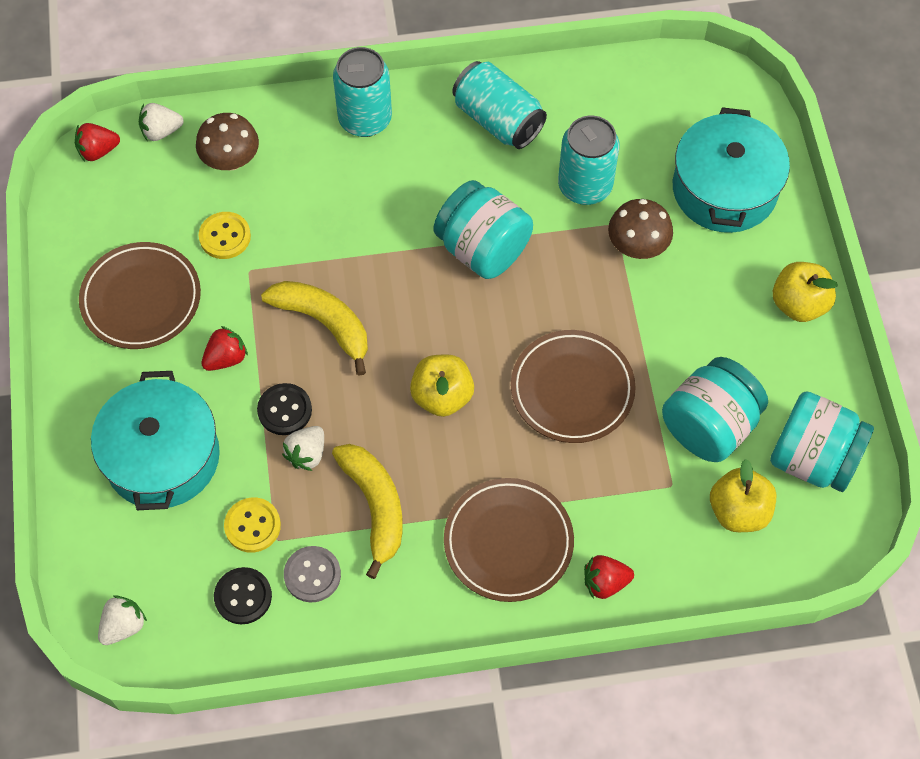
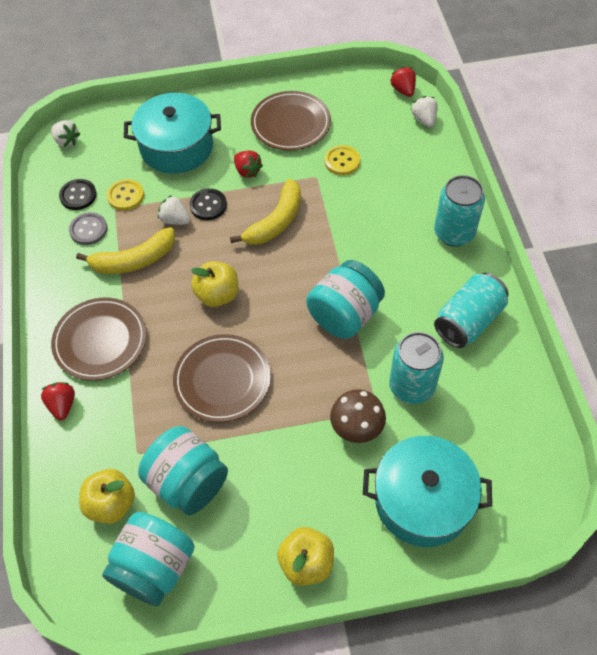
camera: 90 degrees right, 5 degrees down
brown mushroom [196,113,259,171] -> none

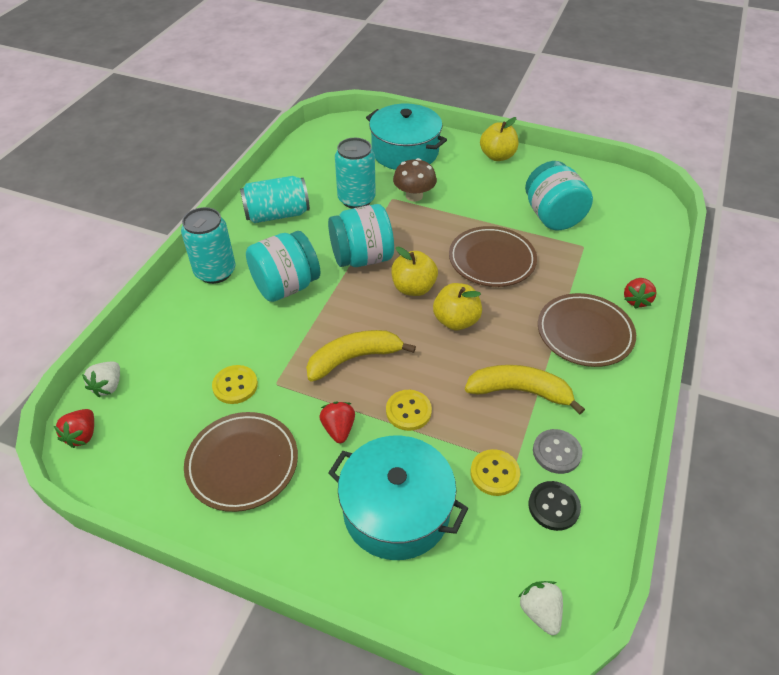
camera: 150 degrees left, 10 degrees down
yellow apple [79,469,135,524] -> yellow apple moved to [391,246,438,296]
turquoise jar [102,512,195,606] -> turquoise jar moved to [246,231,320,302]
white strawberry [158,195,191,225] -> none
black button [189,188,227,220] -> yellow button [386,390,432,431]

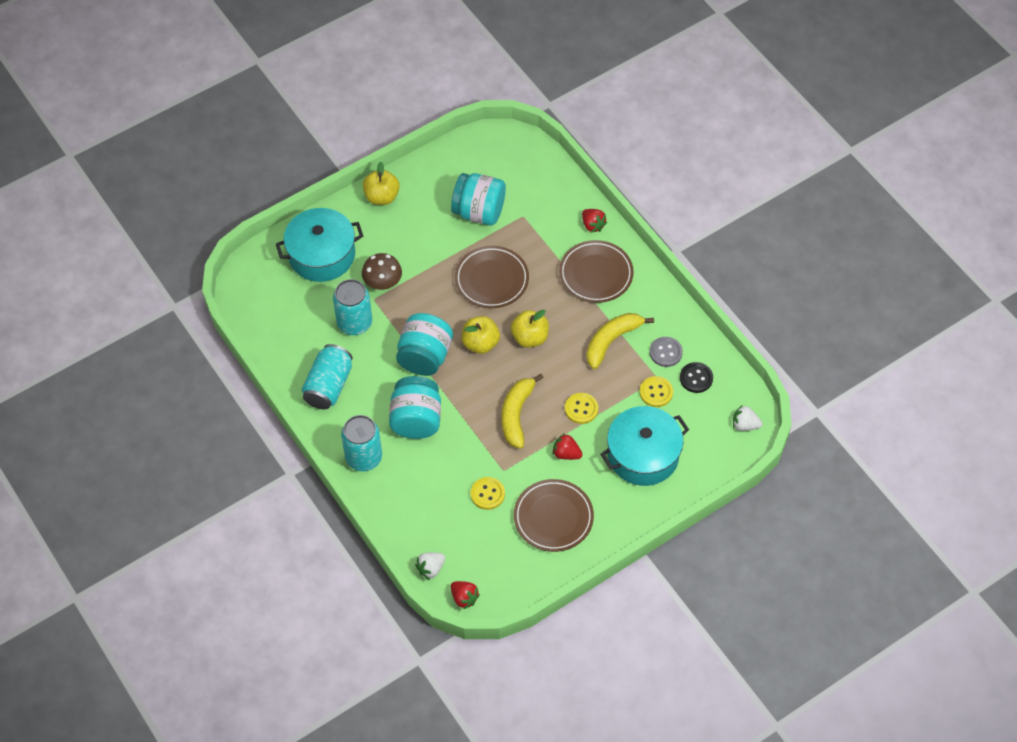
camera: 55 degrees left, 10 degrees up
white strawberry [82,362,120,397] -> white strawberry turned 90 degrees clockwise [415,552,445,580]

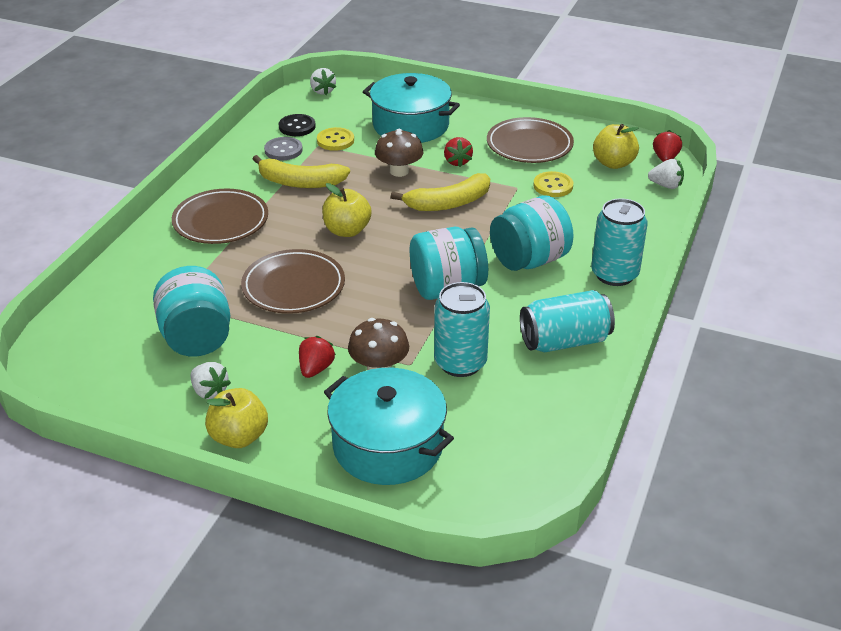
camera: 125 degrees left, 20 degrees down
yellow apple [462,316,500,354] -> yellow apple moved to [593,124,639,169]
yellow button [565,393,598,424] -> brown mushroom [375,129,424,177]
red strawberry [582,209,607,233] -> red strawberry moved to [299,336,336,378]
none -> white strawberry [190,362,231,399]

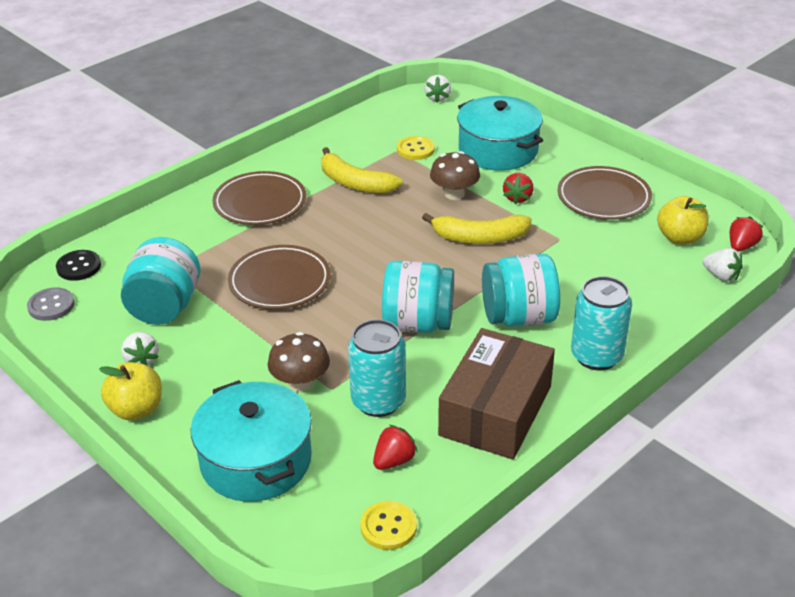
camera: 25 degrees right, 0 degrees up
grey button [264,137,303,160] -> grey button moved to [27,287,74,321]
black button [279,114,316,136] -> black button moved to [56,250,101,281]
red strawberry [299,336,336,378] -> red strawberry moved to [373,425,418,470]
yellow apple [322,183,372,237] -> none
turquoise can [520,290,615,352] -> brown box [438,328,555,460]
yellow button [533,171,573,197] -> yellow button moved to [360,501,417,550]

